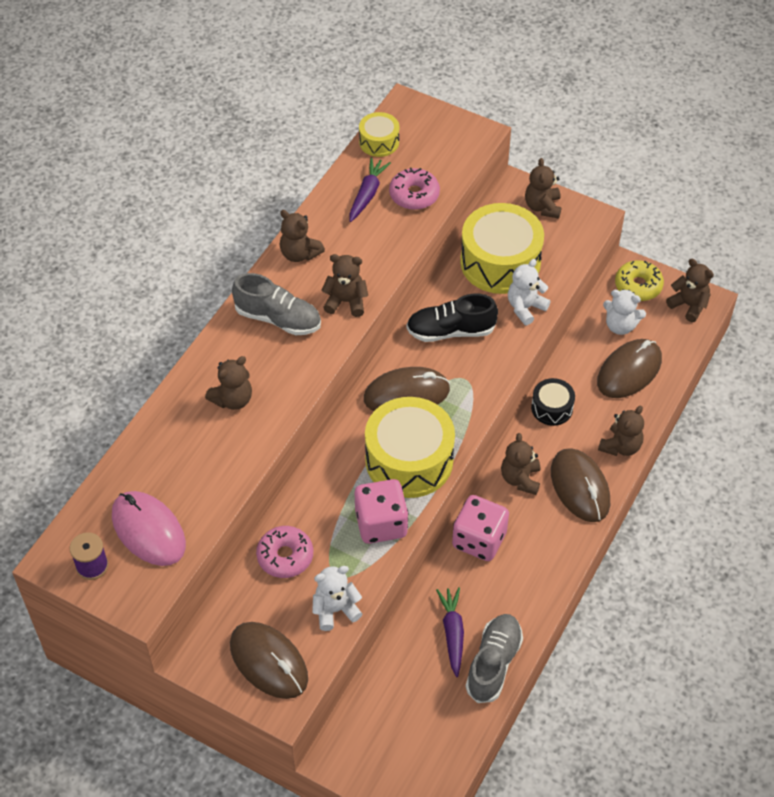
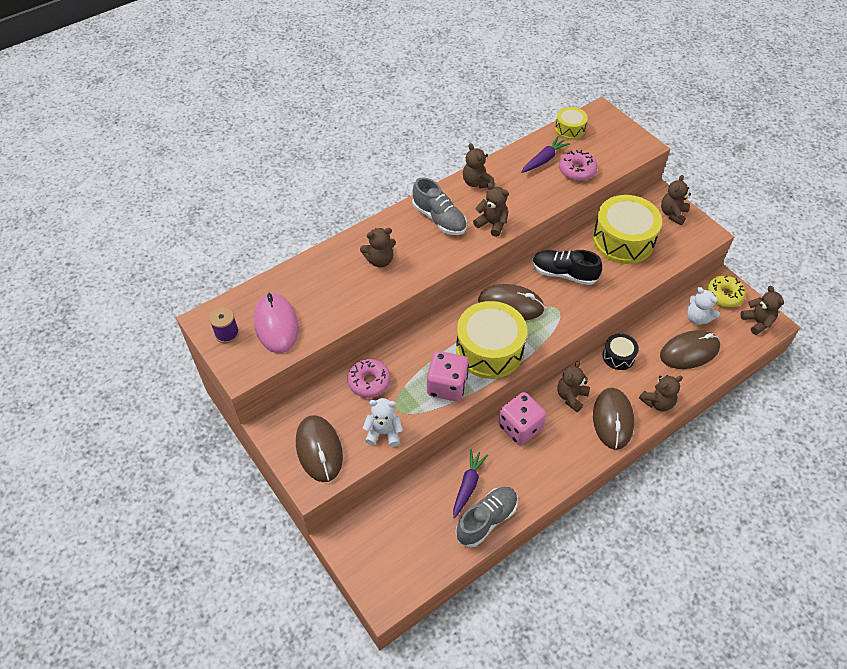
camera: 25 degrees right, 0 degrees up
white teddy bear [508,259,551,325] -> none

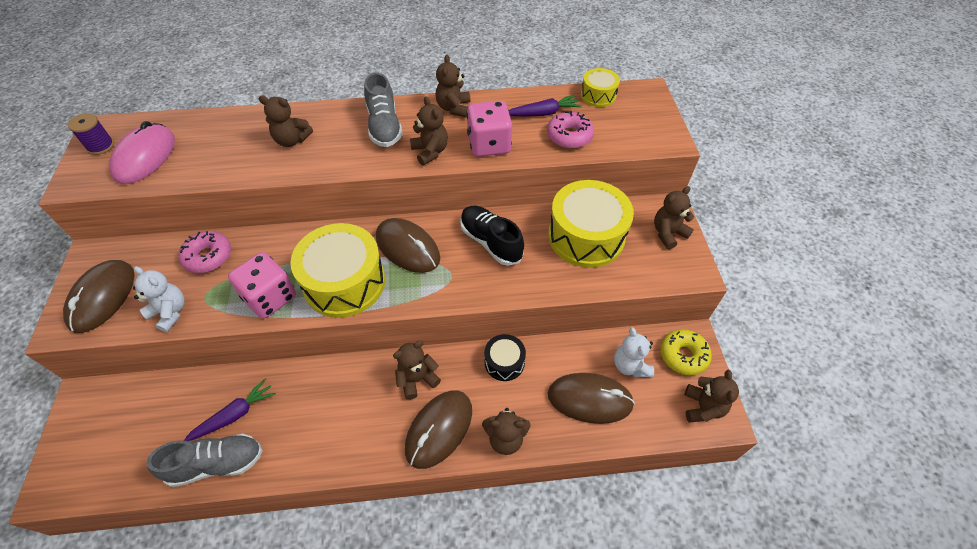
camera: 30 degrees right, 0 degrees up
pink dice [498,392,546,445] -> pink dice moved to [466,101,512,157]

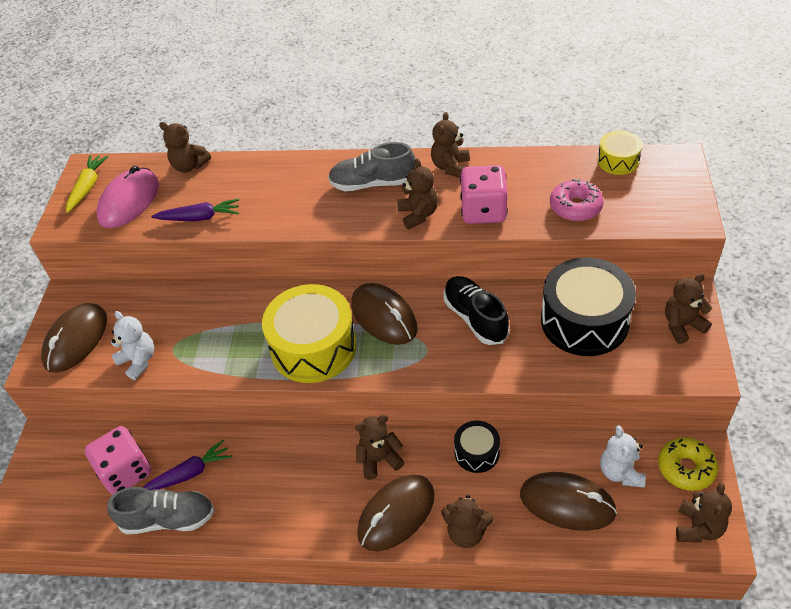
camera: 15 degrees right, 5 degrees down
purple spool [68,113,114,155] -> yellow carrot [66,155,109,213]
pink donut [179,231,231,273] -> none
pink dice [228,252,296,319] -> pink dice moved to [84,426,151,495]
brown teddy bear [259,96,313,147] -> brown teddy bear moved to [159,122,211,173]
grey shoe [364,73,403,147] -> grey shoe turned 90 degrees clockwise [328,142,416,191]
purple carrot [509,95,582,116] -> purple carrot moved to [151,199,239,221]
yellow drum [548,180,634,268] -> black drum [541,257,636,356]

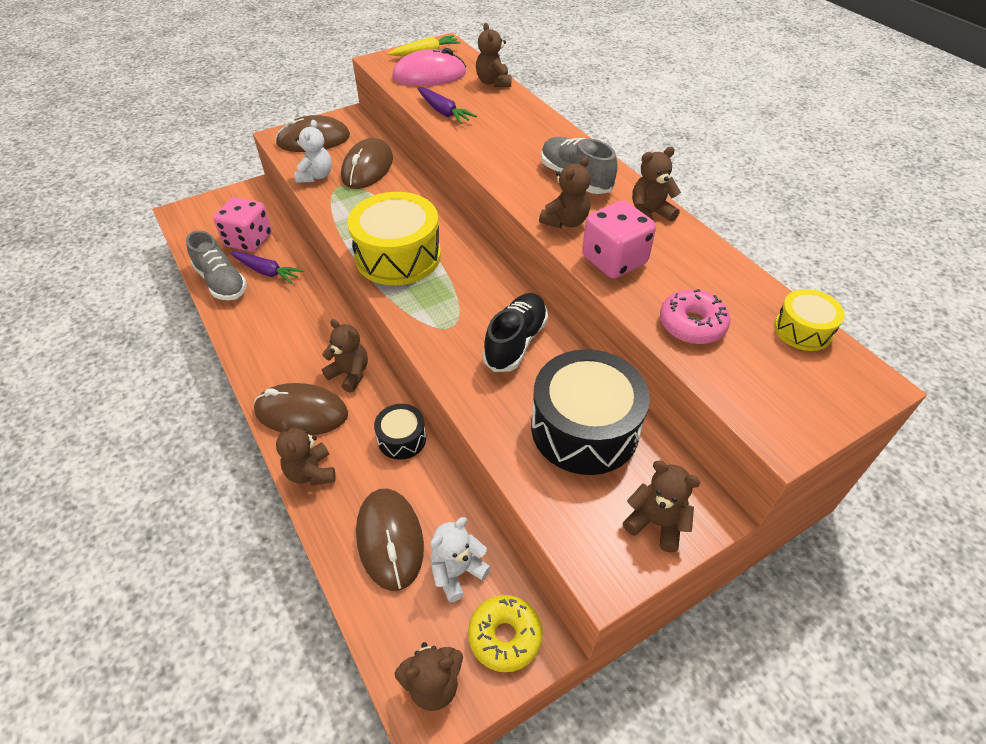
camera: 50 degrees right, 0 degrees up
brown mouse [351,283,418,345] -> brown mouse moved to [341,138,393,189]

